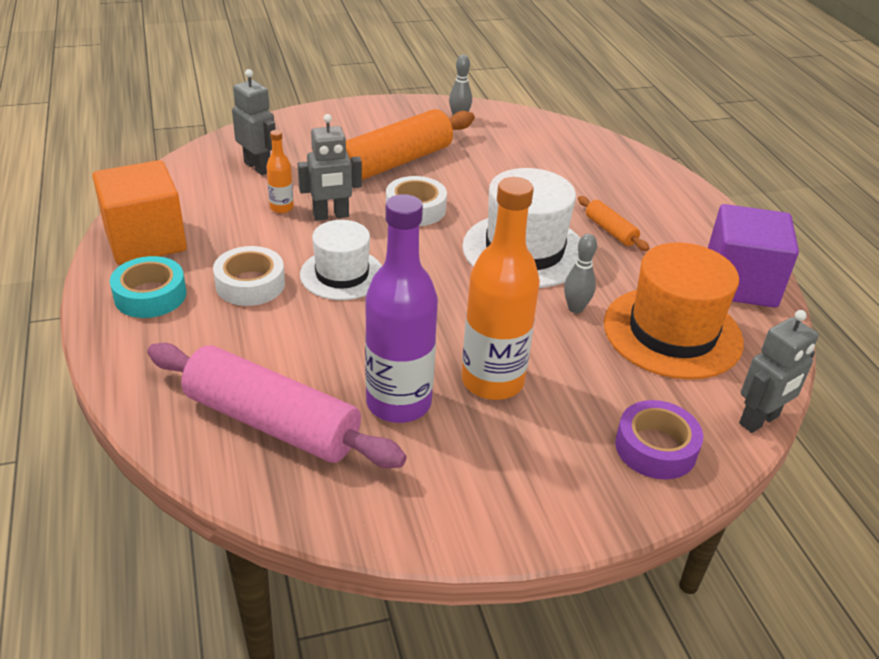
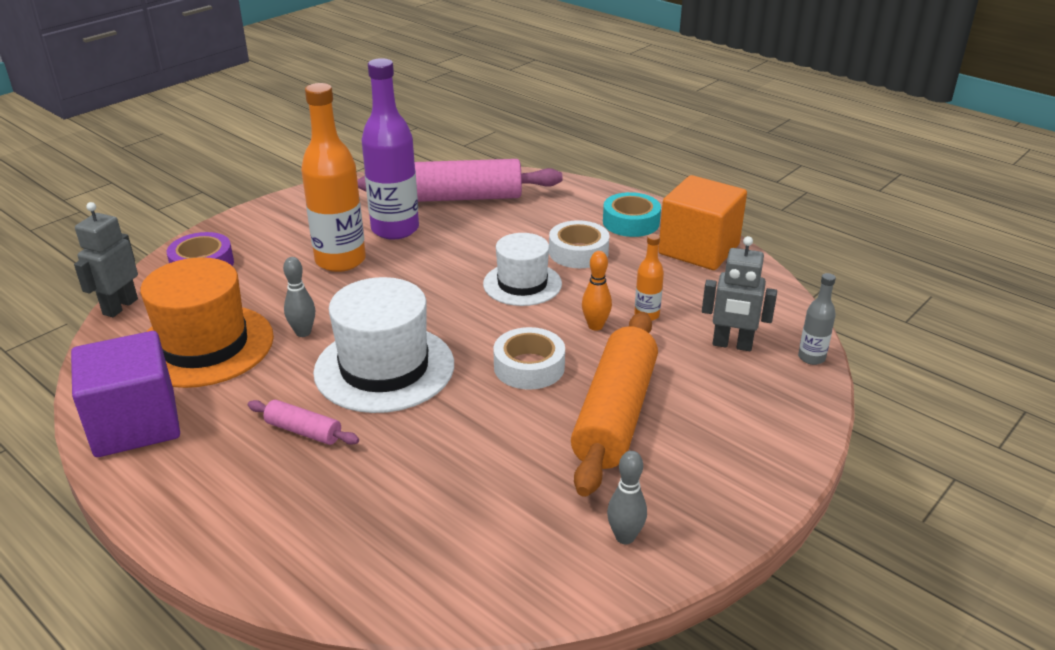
camera: 150 degrees right, 5 degrees down
grey robot [298,114,362,221] -> orange bowling pin [582,251,612,331]
orange rolling pin [578,196,649,251] -> pink rolling pin [248,400,359,445]
none -> grey bottle [798,273,836,365]

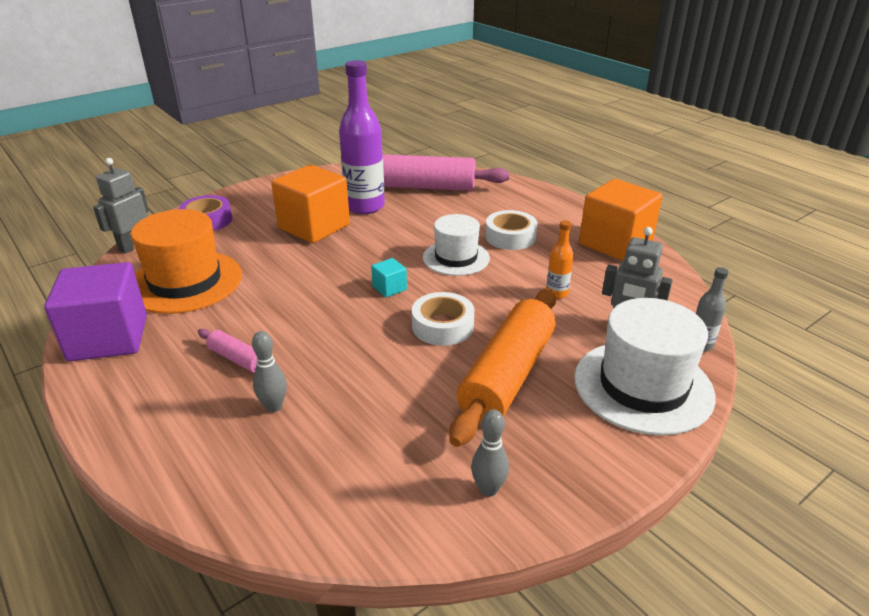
camera: 10 degrees right, 0 degrees up
grey bowling pin [283,257,315,337] -> grey bowling pin moved to [252,331,287,412]
orange bottle [301,83,366,272] -> orange cube [271,165,350,243]
white hat [313,277,454,413] -> white hat moved to [574,298,716,435]
orange bowling pin [582,251,612,331] -> none
turquoise tape [603,192,661,237] -> none
none -> turquoise cube [371,258,407,298]

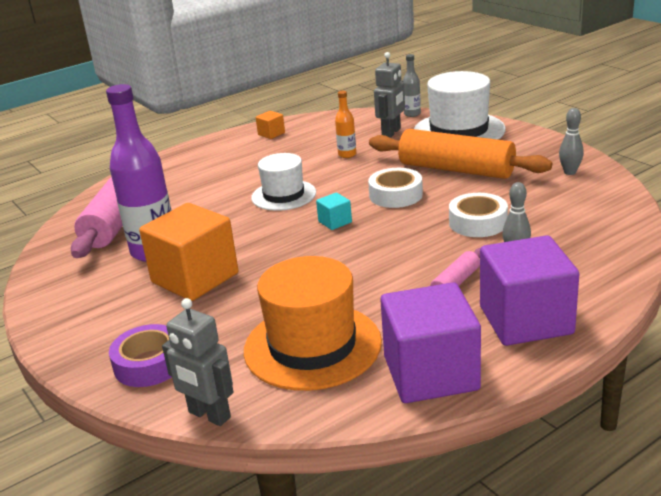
camera: 85 degrees left, 5 degrees down
white tape [485,210,538,250] -> white tape moved to [449,193,508,237]
orange cube [579,179,662,260] -> orange cube [256,111,285,139], size x0.43
none -> purple cube [480,235,579,346]

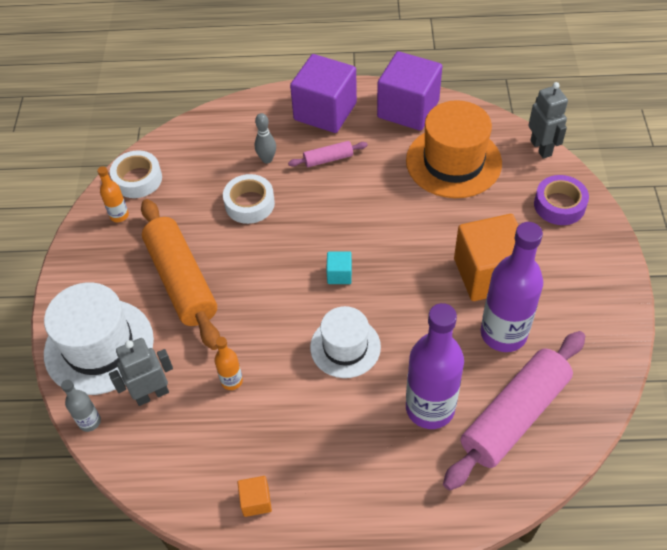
camera: 145 degrees left, 25 degrees up
white tape [368,168,423,208] -> white tape moved to [110,150,162,198]
grey bowling pin [559,108,584,175] -> orange bottle [97,166,129,222]
none -> purple bottle [406,303,464,429]

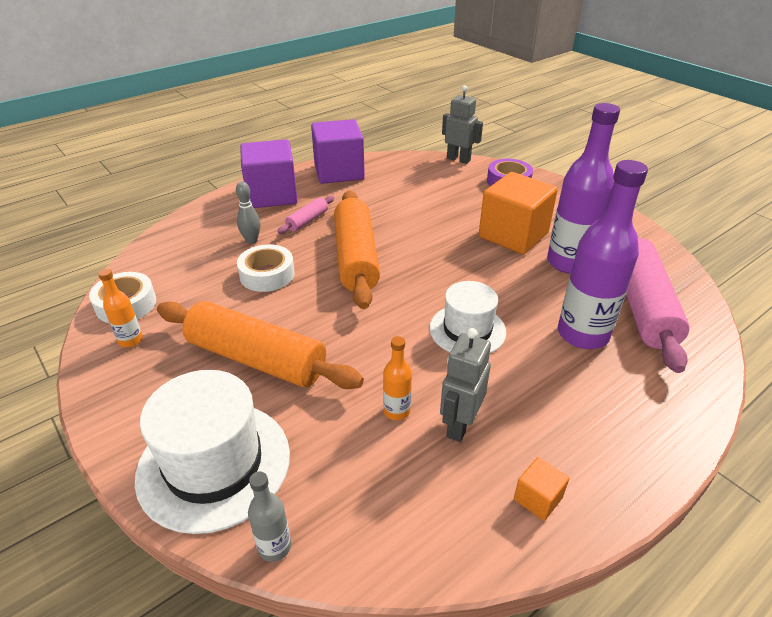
camera: 40 degrees left, 15 degrees down
grey robot [109,338,173,406] -> grey robot moved to [440,328,491,442]
turquoise cube [326,252,352,284] -> none
orange hat [406,100,502,198] -> none
none -> orange rolling pin [334,190,380,309]

